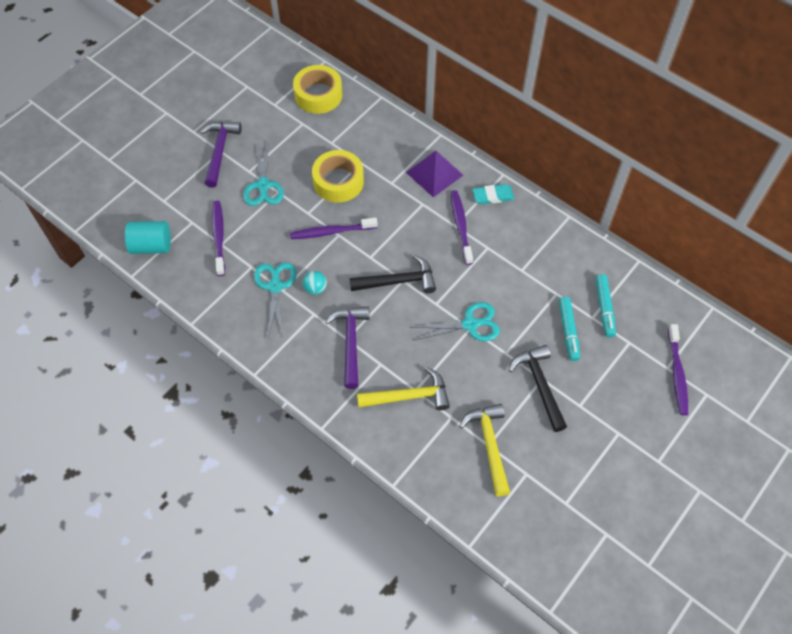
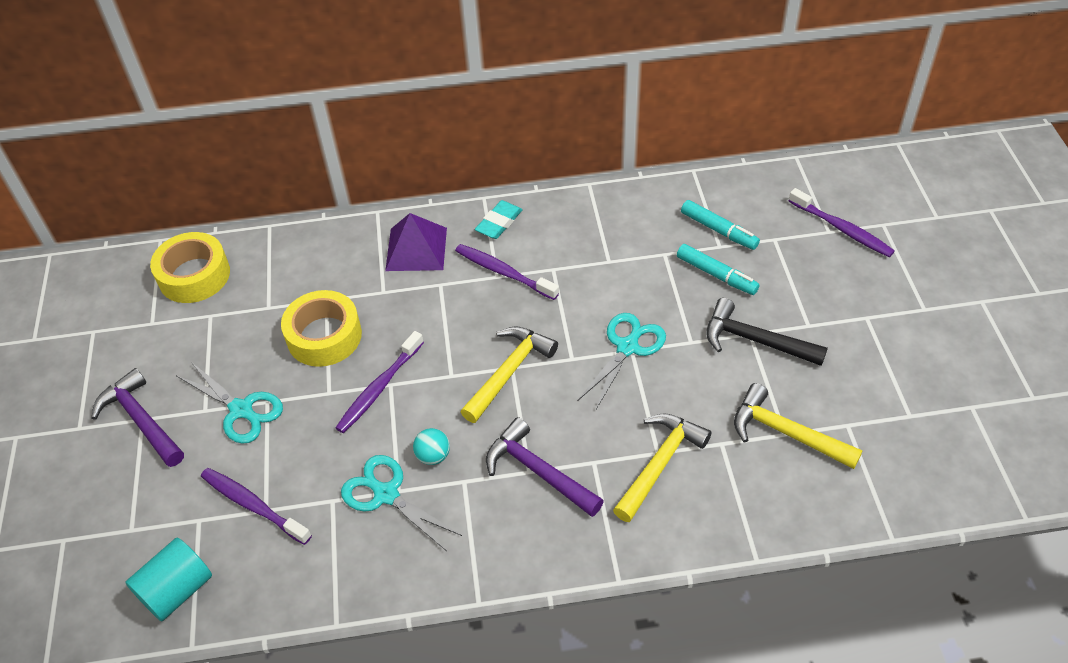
camera: 45 degrees left, 10 degrees down
black hammer [350,255,436,293] -> yellow hammer [461,326,558,423]

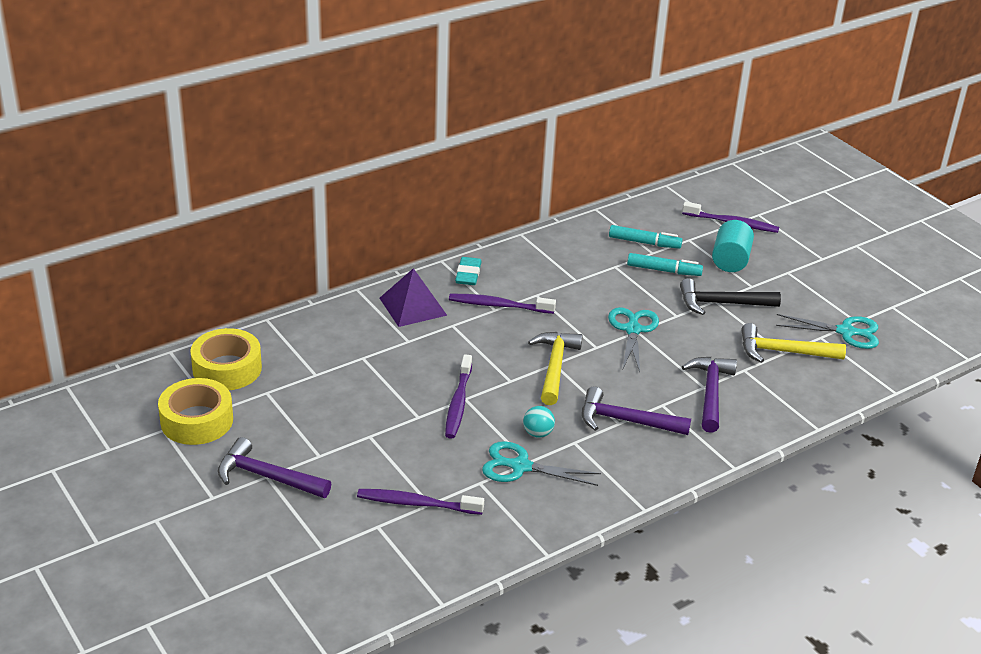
camera: 30 degrees left, 15 degrees down
turquoise cylinder [125,538,212,621] -> turquoise cylinder moved to [712,220,754,272]
turquoise scissors [177,362,283,444] -> turquoise scissors moved to [776,314,879,349]
yellow tape [281,290,362,367] -> yellow tape moved to [158,378,233,445]
yellow hammer [613,413,711,522] -> purple hammer [682,357,737,433]

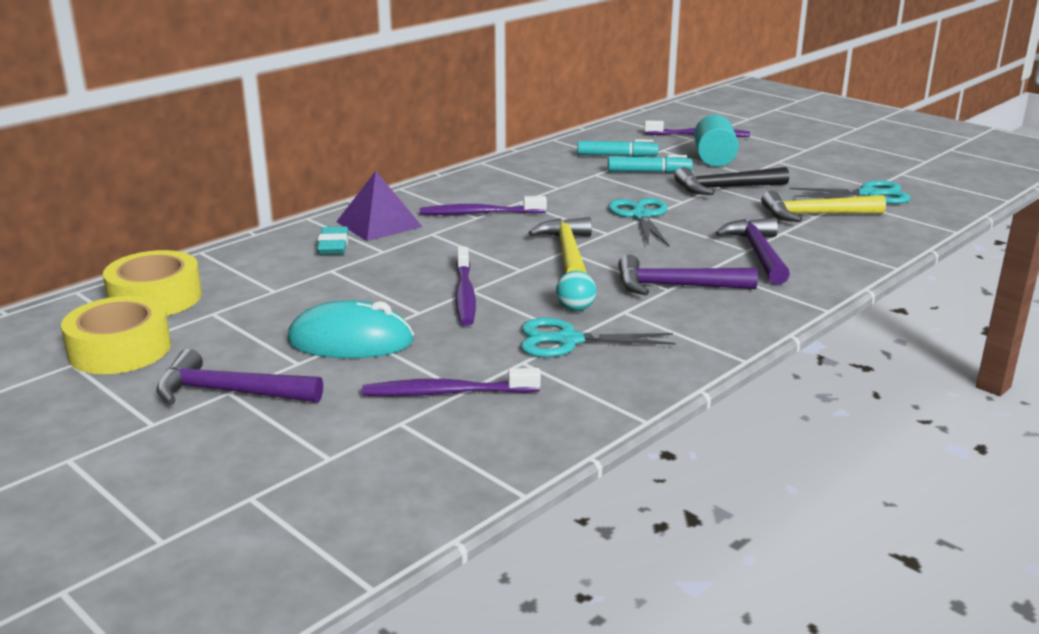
camera: 10 degrees left, 10 degrees down
turquoise eraser [455,257,481,285] -> turquoise eraser moved to [317,226,349,255]
none -> turquoise mouse [287,300,414,358]

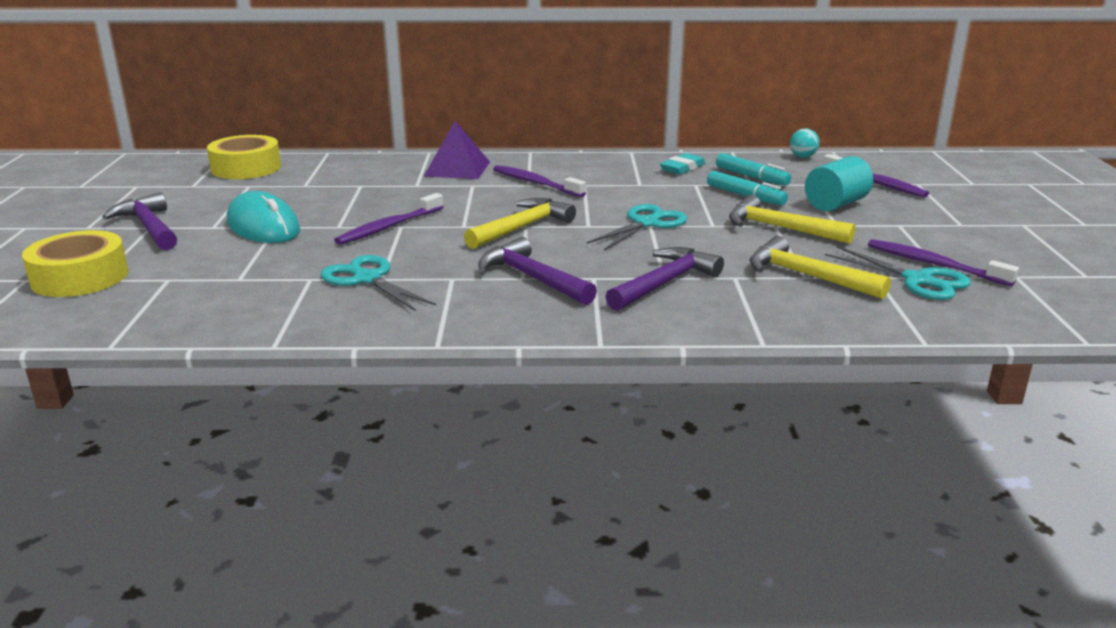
camera: 45 degrees right, 0 degrees up
yellow tape [61,296,171,374] -> yellow tape moved to [22,230,129,297]
turquoise eraser [317,226,349,255] -> turquoise eraser moved to [660,153,706,174]
purple toothbrush [362,368,541,396] -> purple toothbrush moved to [868,239,1019,286]
turquoise ball [556,271,597,311] -> turquoise ball moved to [790,128,820,158]
black hammer [674,167,789,195] -> yellow hammer [729,195,856,244]

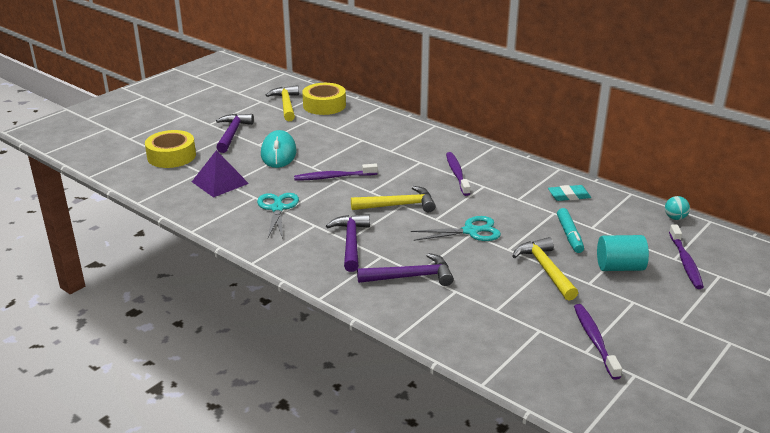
camera: 40 degrees right, 5 degrees up
purple pyramid [423,121,490,179] -> purple pyramid moved to [192,150,249,198]
turquoise marker [716,153,791,186] -> none
yellow hammer [749,236,891,299] -> yellow hammer moved to [266,85,299,121]
turquoise scissors [825,246,971,300] -> none

